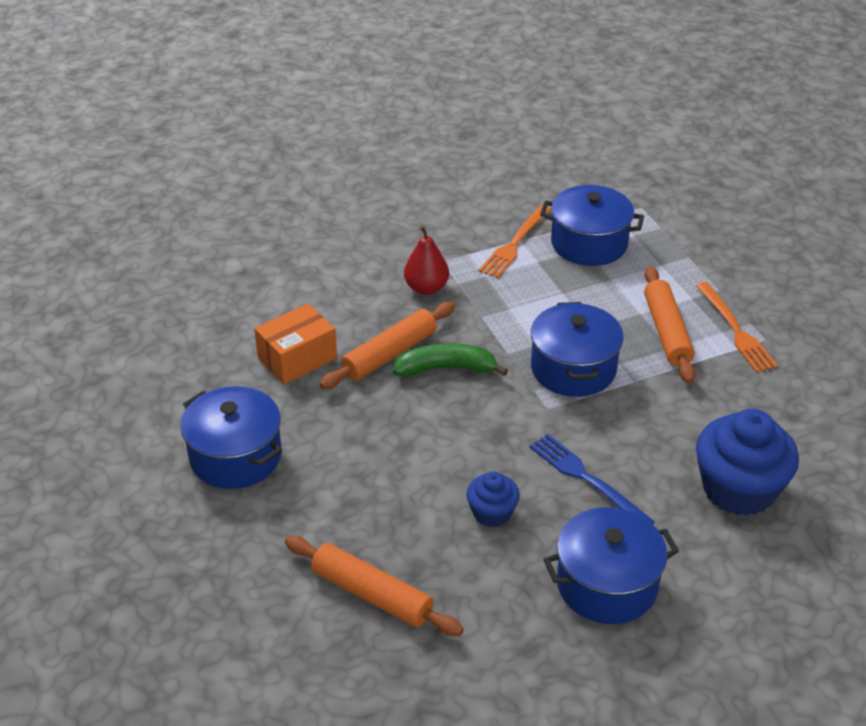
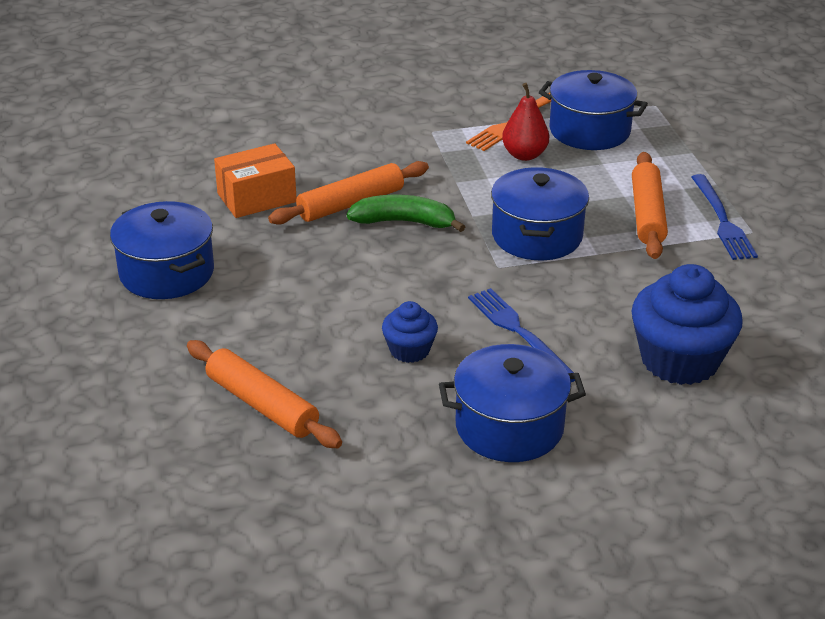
camera: 10 degrees right, 5 degrees down
red pear [404,225,449,295] -> red pear moved to [502,83,549,161]
orange fork [696,282,778,373] -> blue fork [691,174,758,260]

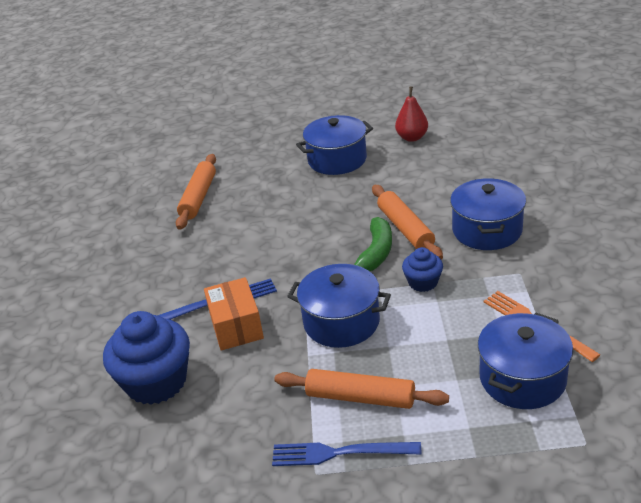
camera: 105 degrees right, 0 degrees up
orange rolling pin [187,340,342,448] -> orange rolling pin turned 45 degrees counterclockwise [176,154,216,230]
orange box [214,143,296,218] -> orange box moved to [204,277,264,350]
blue cupcake [382,301,438,363] -> blue cupcake moved to [402,247,443,292]
blue pot [439,344,586,462] -> blue pot moved to [450,178,526,250]
red pear [502,83,549,161] -> red pear moved to [395,87,428,142]

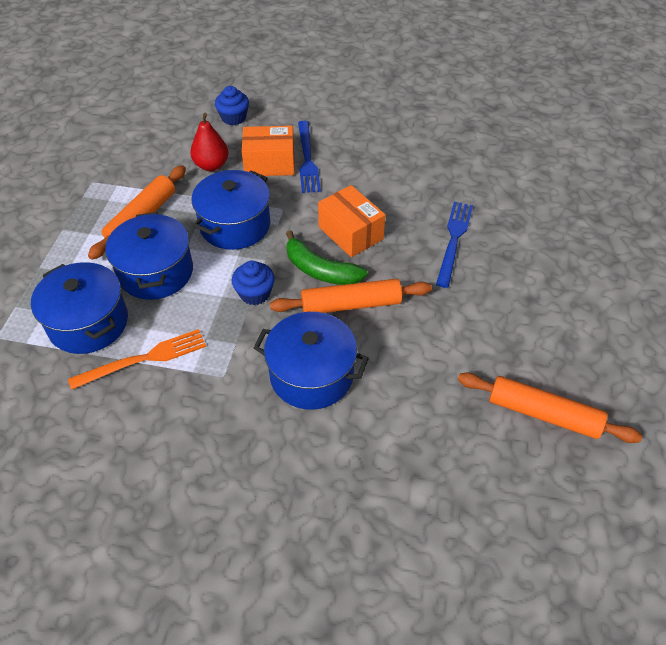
camera: 100 degrees right, 15 degrees up
blue cupcake [103,311,190,405] -> blue cupcake [215,86,249,126], size x0.52
orange rolling pin [176,154,216,230] -> orange rolling pin moved to [458,372,642,443]
blue fork [272,442,422,466] -> blue fork moved to [436,202,473,288]
blue pot [296,115,373,175] -> blue pot moved to [105,212,193,300]
red pear [395,87,428,142] -> red pear moved to [190,113,228,171]
none -> orange box [318,185,386,257]

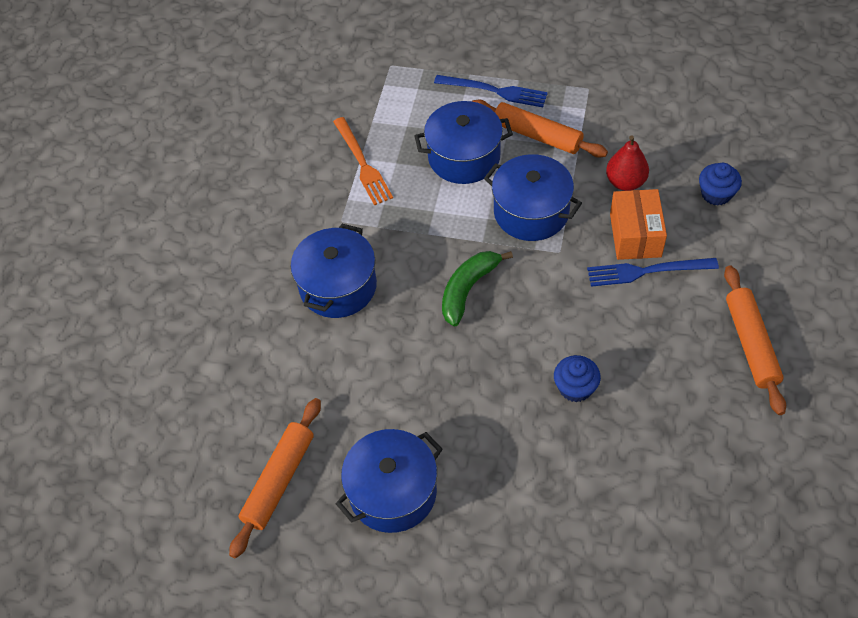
camera: 95 degrees right, 5 degrees up
blue pot [31,262,128,354] -> blue pot moved to [336,429,443,533]
blue cupcake [232,261,275,305] -> blue cupcake moved to [554,355,601,402]
orange rolling pin [270,279,432,313] -> orange rolling pin moved to [724,265,786,415]
orange box [318,185,386,257] -> none
blue fork [436,202,473,288] -> blue fork moved to [434,75,548,107]

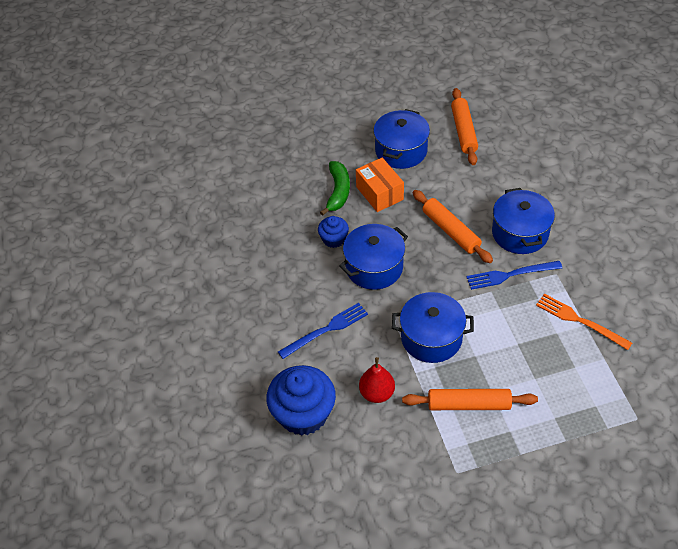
camera: 150 degrees right, 5 degrees down
blue pot [414,101,513,184] -> blue pot moved to [339,224,408,290]
blue fork [434,75,548,107] -> blue fork moved to [466,261,562,290]
green banana [442,251,513,326] -> green banana moved to [320,161,350,216]
orange box [610,189,667,260] -> orange box moved to [356,158,404,212]
blue cupcake [699,163,742,206] -> blue cupcake [266,365,336,436], size x1.92
orange rolling pin [724,265,786,415] -> orange rolling pin moved to [413,190,493,263]

